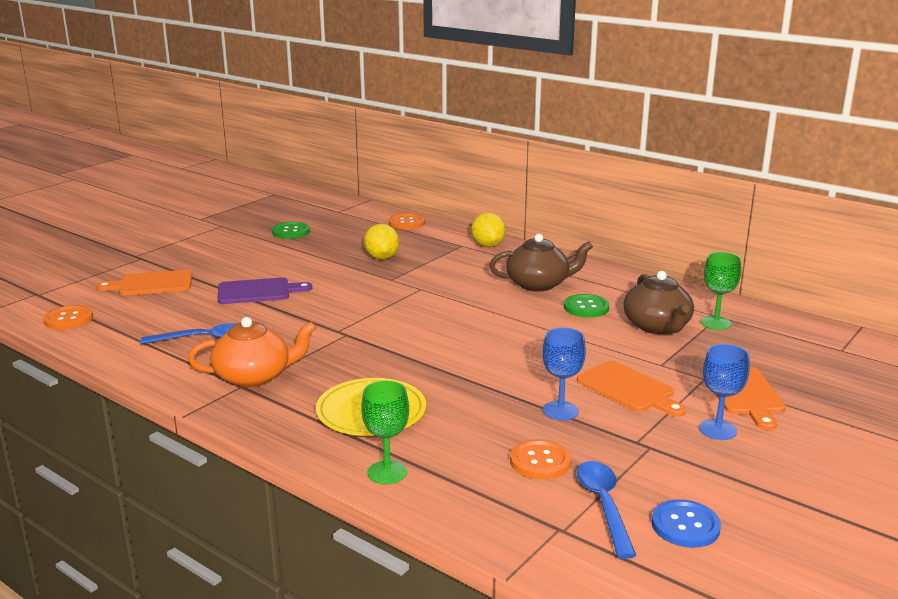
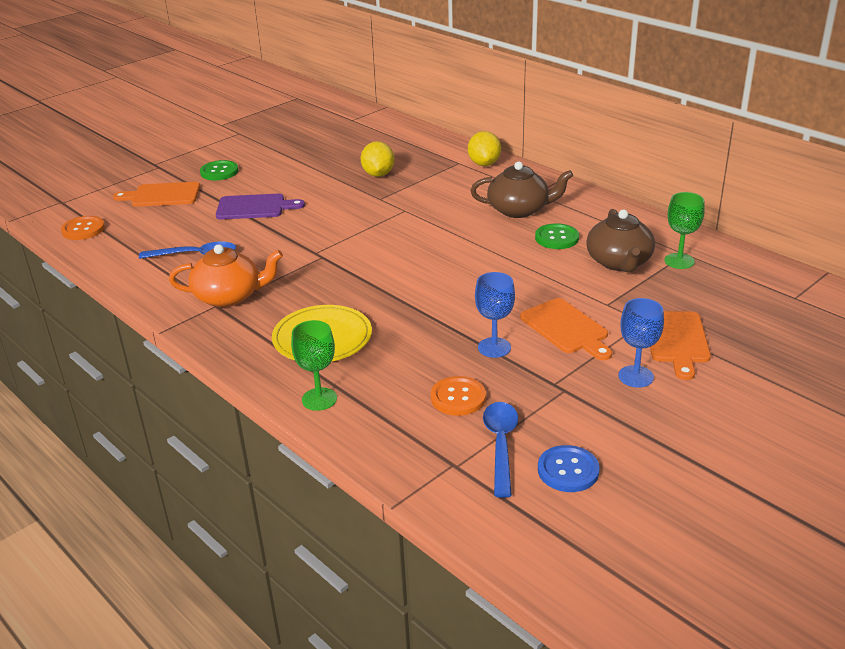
camera: 10 degrees right, 10 degrees up
green button [272,222,310,239] -> green button moved to [200,160,238,181]
orange button [389,213,425,229] -> none

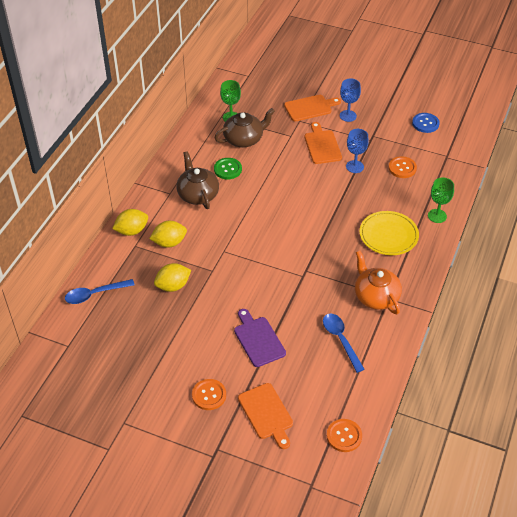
camera: 115 degrees left, 15 degrees up
green button [200,160,238,181] -> orange button [192,379,226,410]
blue spoon [483,402,518,498] -> blue spoon moved to [65,279,135,304]
orange cutting board [520,298,612,360] -> orange cutting board turned 45 degrees counterclockwise [304,122,342,164]
none -> yellow lemon [149,221,187,248]

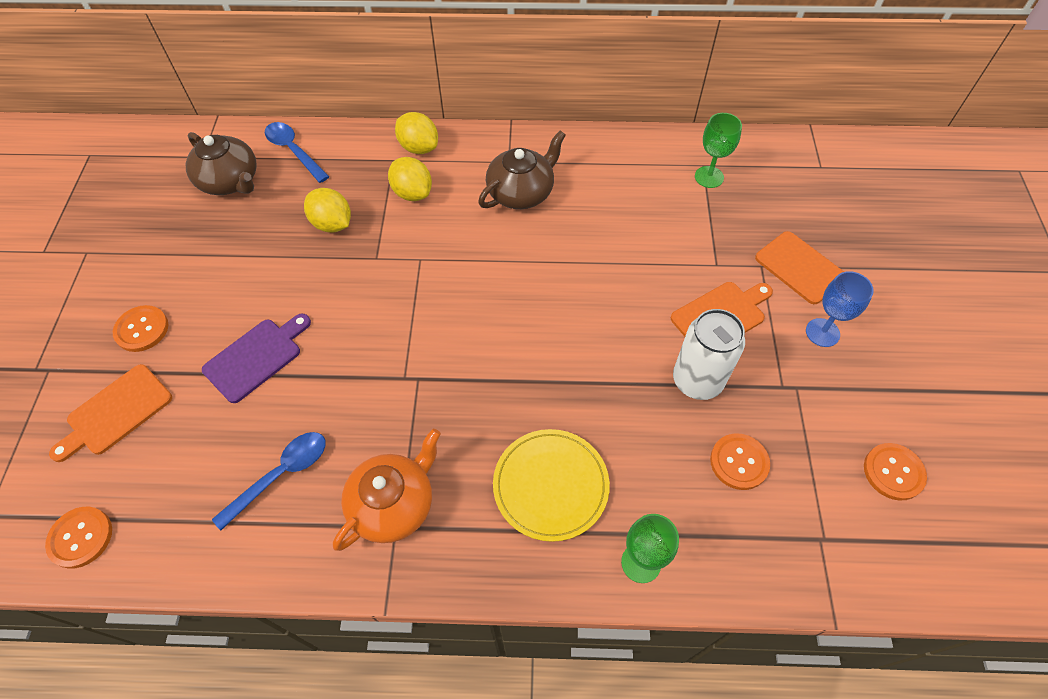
camera: 70 degrees right, 10 degrees up
green button [214,158,242,179] -> none
brown teapot [215,108,275,147] -> brown teapot moved to [186,132,257,195]
blue goblet [346,129,369,173] -> white can [673,309,745,400]
blue button [412,113,440,133] -> orange button [864,443,927,501]

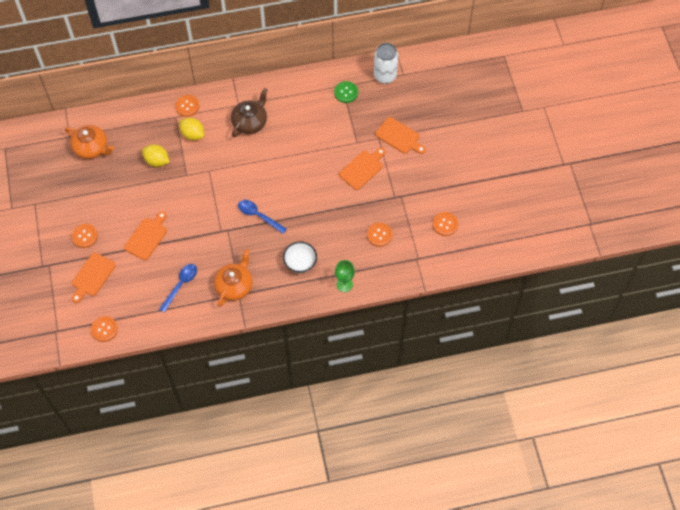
camera: 15 degrees left, 5 degrees up
brown teapot [186,132,257,195] -> orange teapot [65,125,114,159]
purple cutting board [202,314,311,403] -> orange cutting board [124,211,167,260]
blue spoon [265,122,329,183] -> blue spoon moved to [238,200,287,234]
yellow lemon [395,112,438,154] -> orange button [175,95,199,117]
yellow plate [493,429,610,542] -> white bowl [283,242,317,273]
white can [673,309,745,400] -> white can moved to [374,43,398,84]
green goblet [695,113,742,188] -> green button [334,81,358,103]
blue goblet [806,271,874,347] -> none

